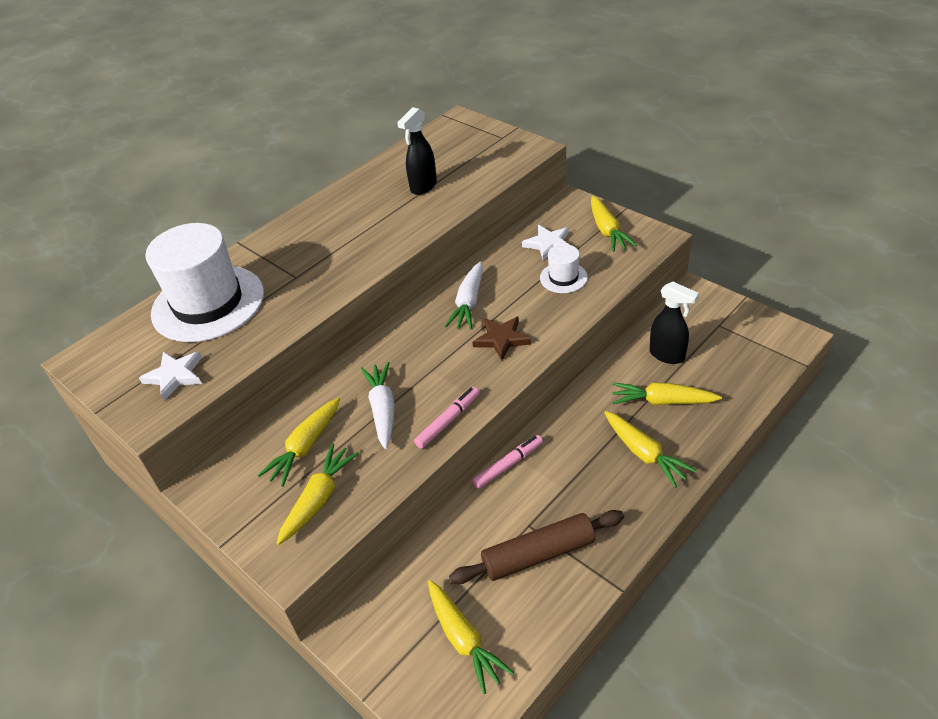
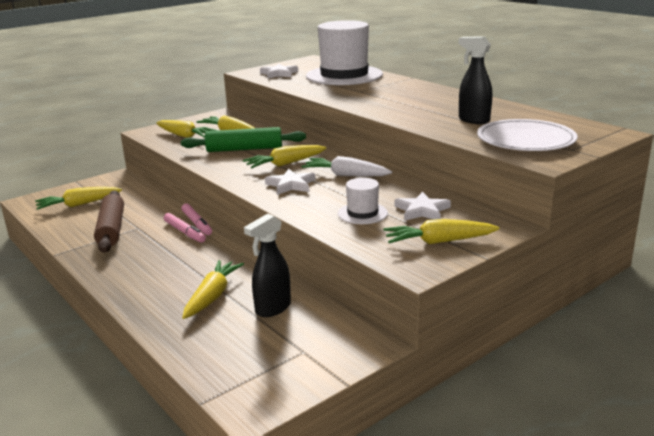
camera: 95 degrees right, 20 degrees down
white carrot [361,362,395,449] -> green rolling pin [181,127,306,152]
pink marker [414,387,480,449] -> pink marker moved to [164,213,206,243]
brown star [473,317,531,360] -> white star [265,169,315,195]
yellow carrot [604,411,697,488] -> yellow carrot moved to [243,145,327,168]
none -> white plate [477,119,578,151]

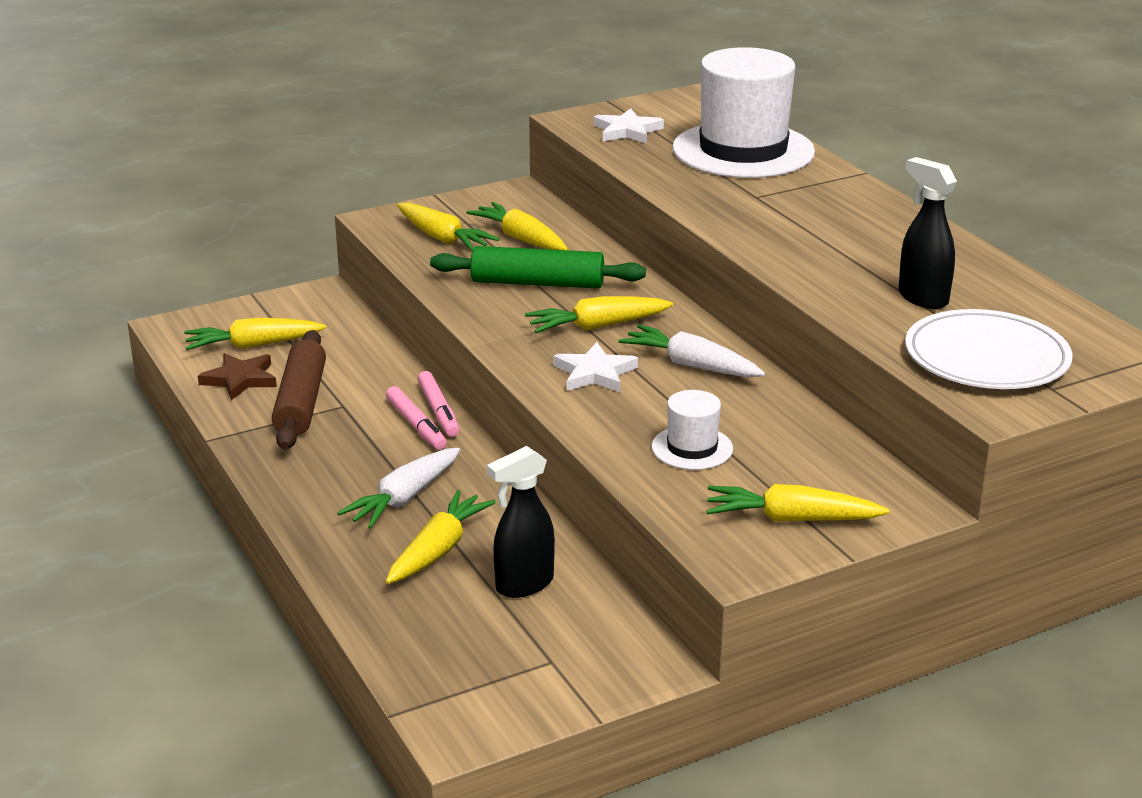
camera: 10 degrees right, 5 degrees up
white star [394,192,451,221] -> none
none -> brown star [198,353,277,400]
none -> white carrot [337,448,460,529]

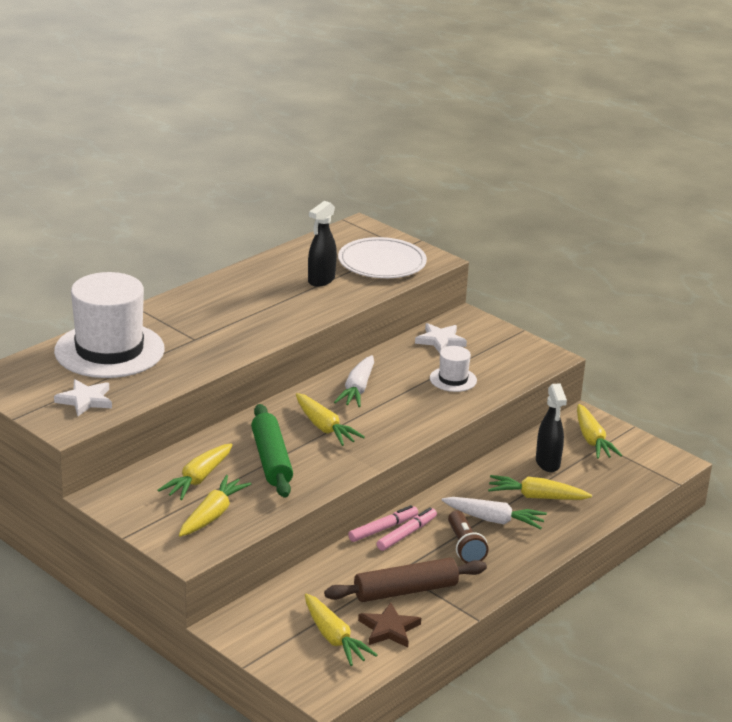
camera: 110 degrees left, 0 degrees up
black spray bottle [487,446,555,598] -> black spray bottle turned 45 degrees clockwise [536,383,567,472]
white star [553,342,638,392] -> white star moved to [415,323,467,353]
yellow carrot [706,484,889,522] -> yellow carrot moved to [577,404,622,459]
none -> brown flashlight [448,511,489,563]

